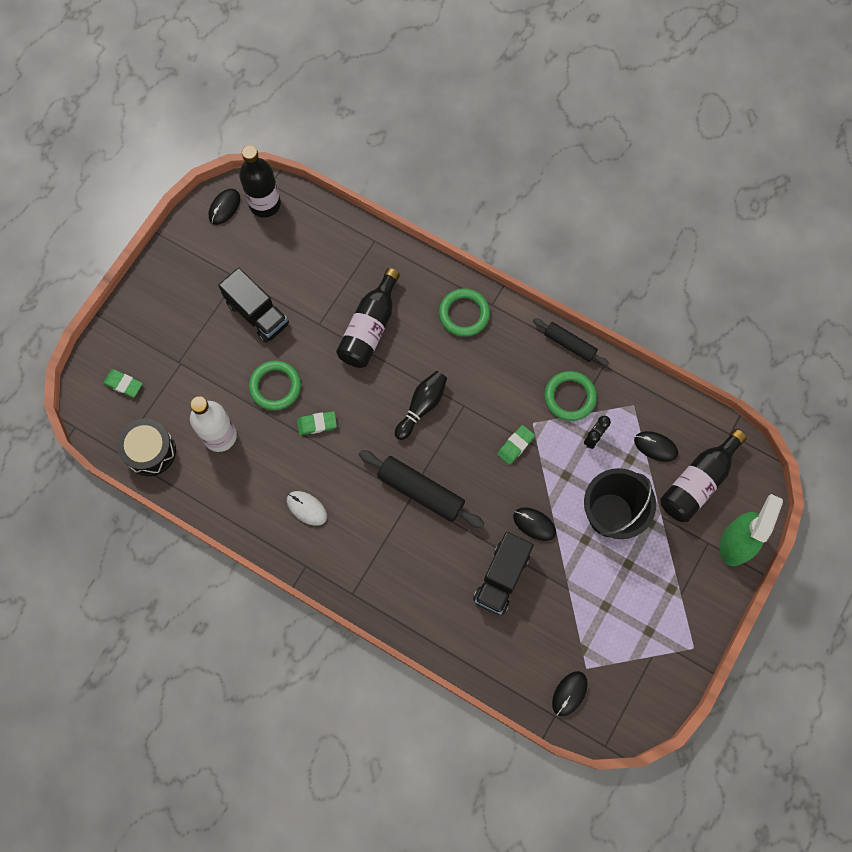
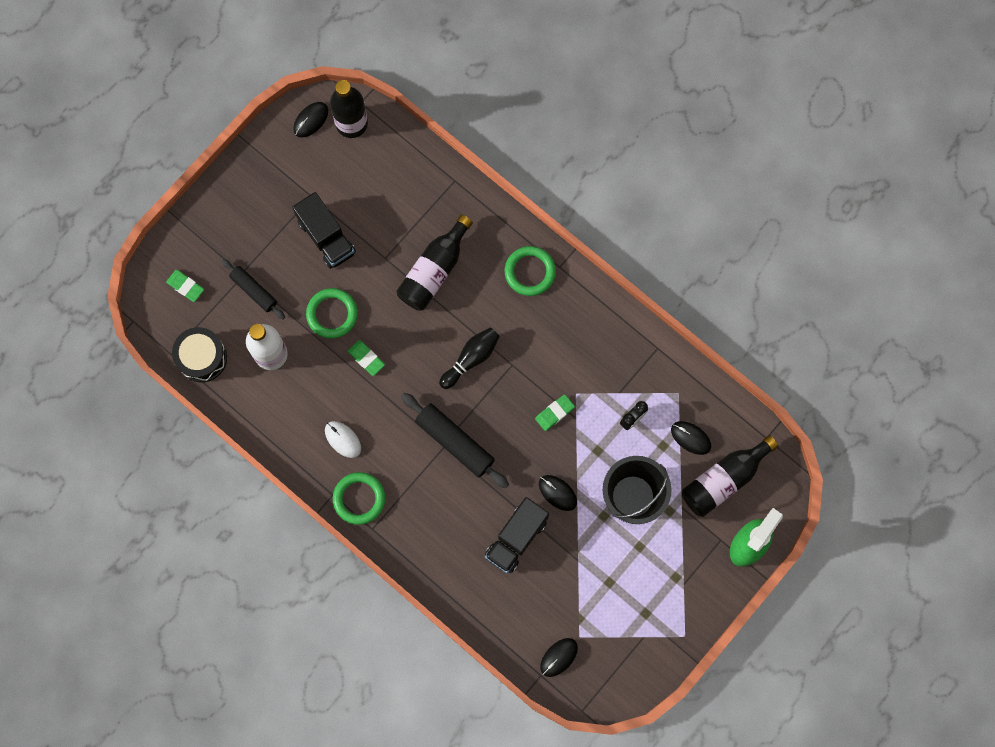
camera: 10 degrees right, 5 degrees up
green eraser [297,411,337,435] -> green eraser turned 45 degrees clockwise [348,340,385,376]
black rolling pin [533,318,609,366] -> black rolling pin moved to [222,259,285,319]
green ring [544,371,597,421] -> green ring moved to [333,472,385,525]

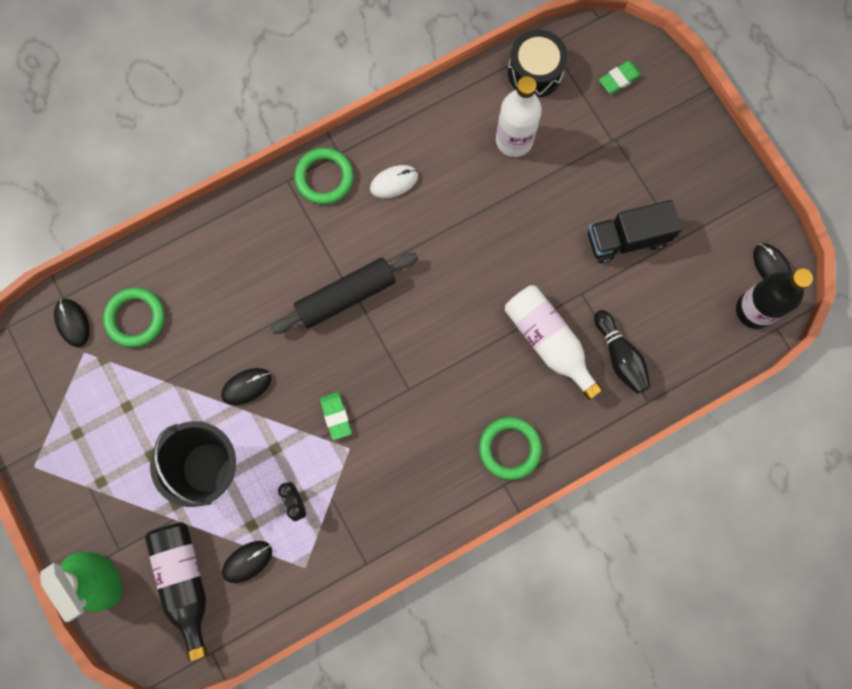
camera: 110 degrees right, 0 degrees up
black rolling pin [222,259,285,319] -> none
green ring [306,288,358,338] -> green ring moved to [103,288,165,347]
green eraser [348,340,385,376] -> none
black bottle [397,215,473,311] -> white bottle [504,285,603,400]
black bowling pin [439,327,500,389] -> black bowling pin moved to [594,310,651,394]
black truck [485,497,549,573] -> none

